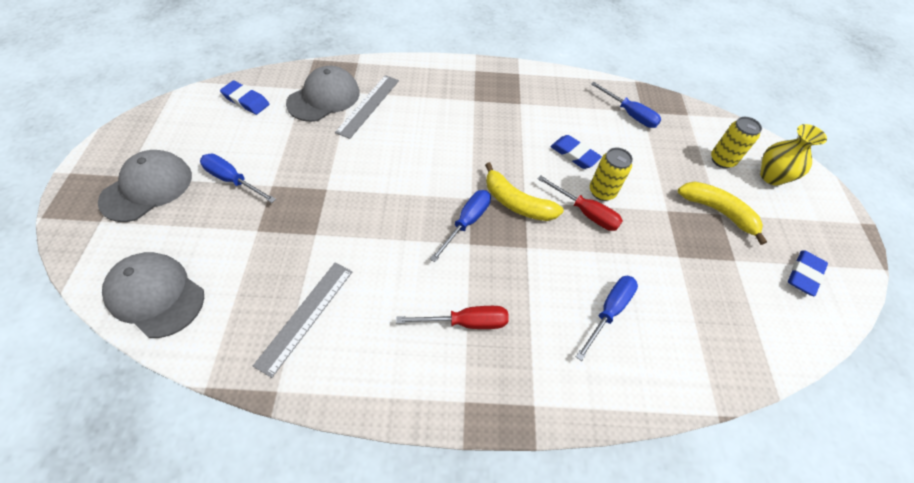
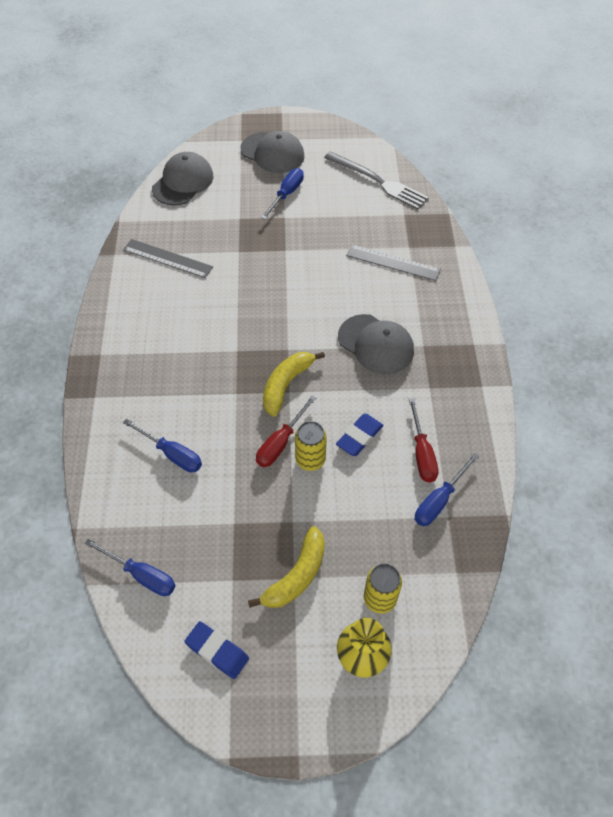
camera: 90 degrees right, 0 degrees up
blue eraser [220,81,270,115] -> grey fork [324,151,429,209]
grey cap [286,66,360,122] -> grey cap moved to [338,314,414,374]
red screwdriver [396,306,509,329] -> red screwdriver moved to [409,398,438,483]
blue screwdriver [430,190,491,262] -> blue screwdriver moved to [85,539,175,596]

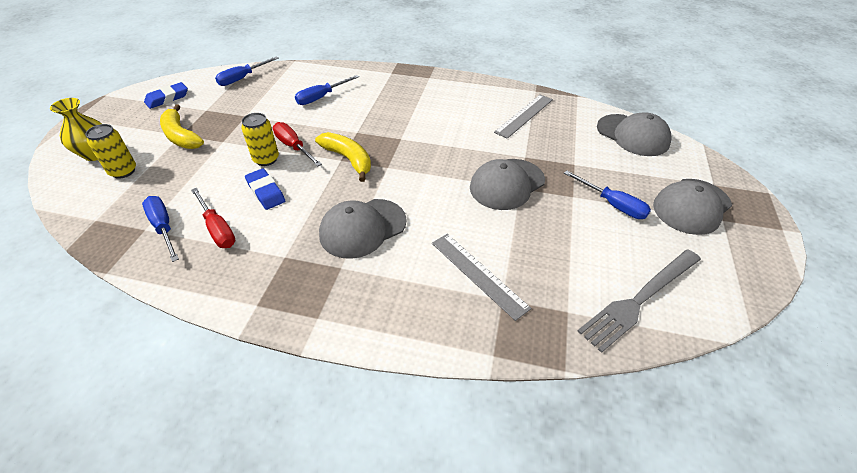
camera: 105 degrees right, 10 degrees down
grey ruler [346,244,441,281] -> grey ruler turned 75 degrees counterclockwise [432,234,532,321]
red screwdriver [409,398,438,483] -> red screwdriver turned 135 degrees counterclockwise [191,188,236,248]
none -> grey cap [470,159,545,210]

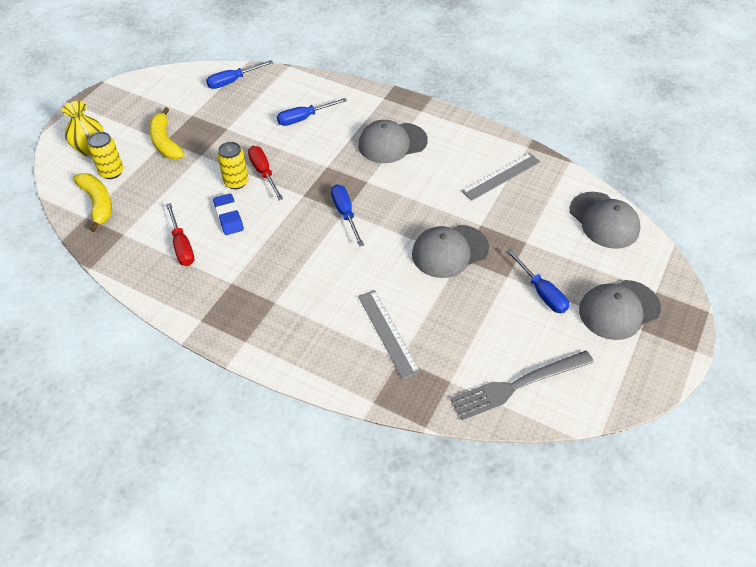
camera: 15 degrees right, 5 degrees up
blue screwdriver [142,196,179,262] -> blue screwdriver moved to [331,184,364,247]
blue eraser [144,82,188,109] -> none
yellow banana [315,132,371,182] -> yellow banana moved to [73,173,112,232]
grey cap [319,199,407,259] -> grey cap moved to [358,120,428,163]

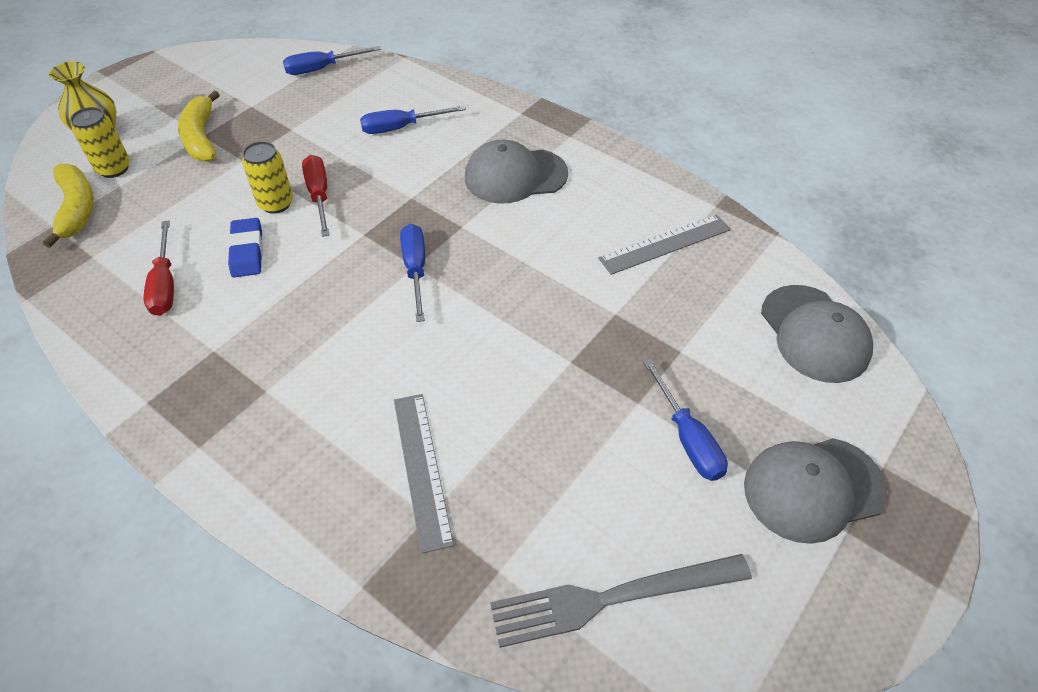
camera: 10 degrees right, 0 degrees up
grey cap [412,225,489,278] -> none

